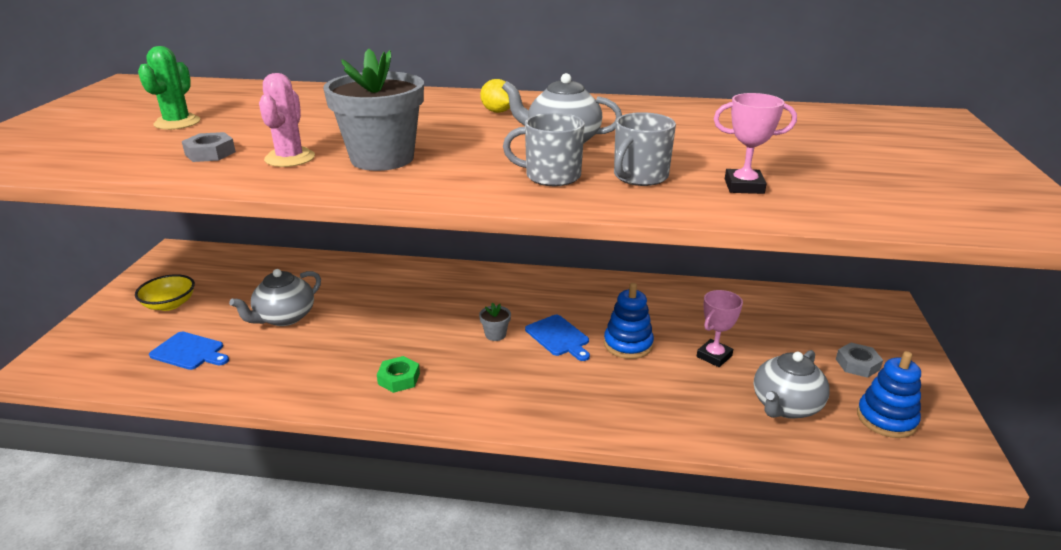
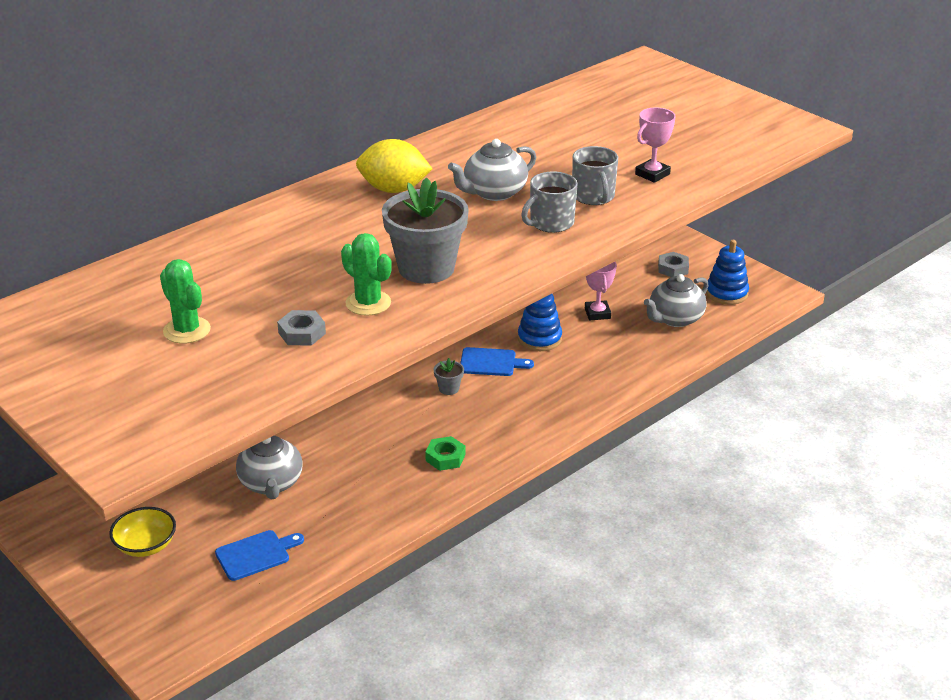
camera: 50 degrees left, 5 degrees up
pink cactus [259,73,315,167] -> green cactus [341,233,392,316]
yellow lemon [480,79,510,113] -> yellow lemon [356,139,432,193], size x1.70
grey teapot [754,350,830,419] -> grey teapot turned 60 degrees clockwise [644,274,709,327]

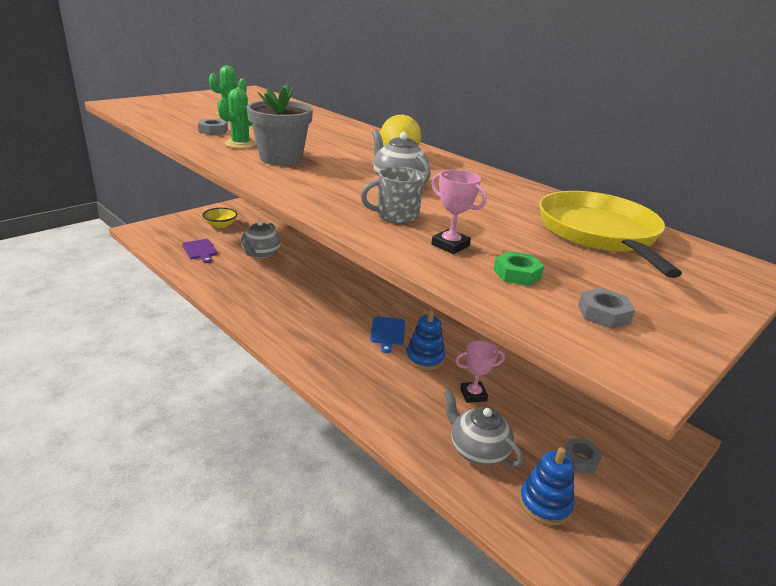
camera: 85 degrees right, 5 degrees down
blue cutting board [215,530,304,581] -> purple cutting board [182,239,218,263]
grey teapot [236,436,302,499] -> grey teapot turned 60 degrees counterclockwise [241,220,281,258]
green nut [425,436,465,471] -> green nut moved to [494,251,544,286]
grey flower pot [434,358,464,395] -> none
grey mug [521,171,577,233] -> none
none -> yellow pan [539,191,682,278]
none -> grey nut [578,288,635,329]

